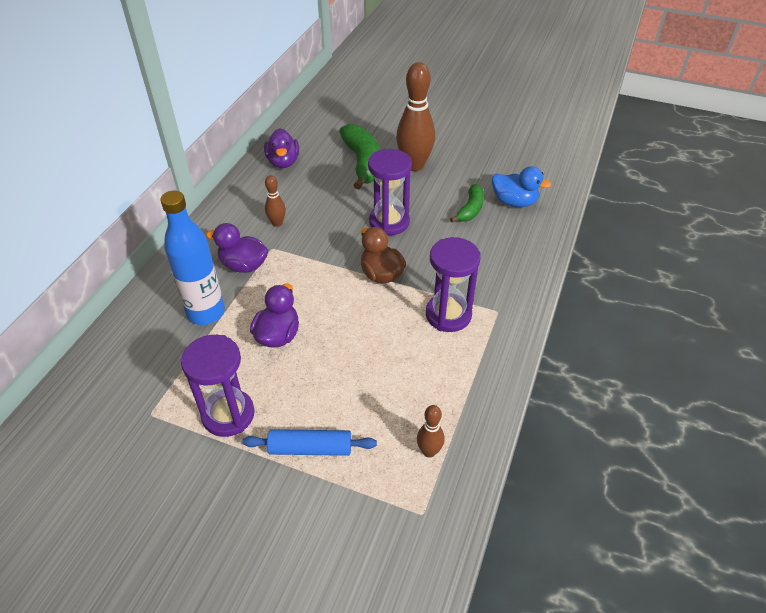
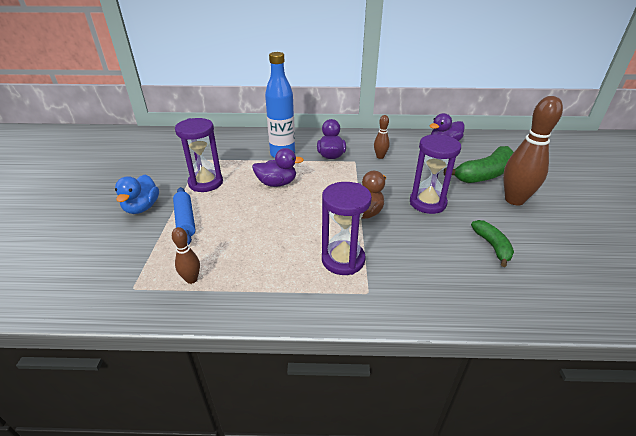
camera: 70 degrees right, 10 degrees down
green banana [450,184,484,222] -> green banana turned 105 degrees counterclockwise [471,220,514,267]
blue duck [492,166,551,207] -> blue duck moved to [115,175,159,214]

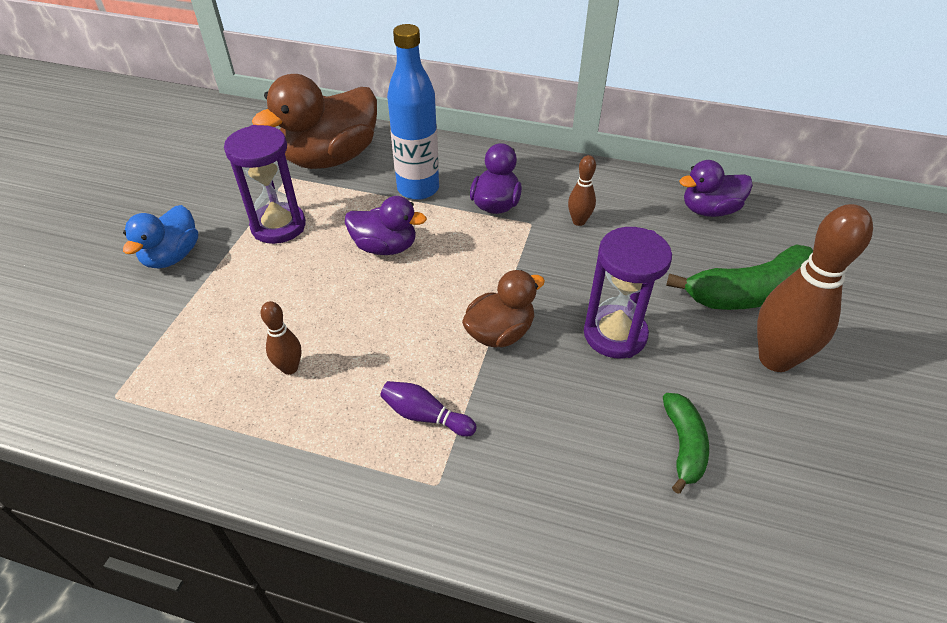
camera: 15 degrees right, 10 degrees up
brown bowling pin [172,227,200,284] -> brown bowling pin moved to [261,301,302,375]
blue rolling pin [173,187,195,245] -> none
purple hourglass [322,182,372,275] -> purple bowling pin [380,381,476,437]
none -> brown duck [252,74,377,169]

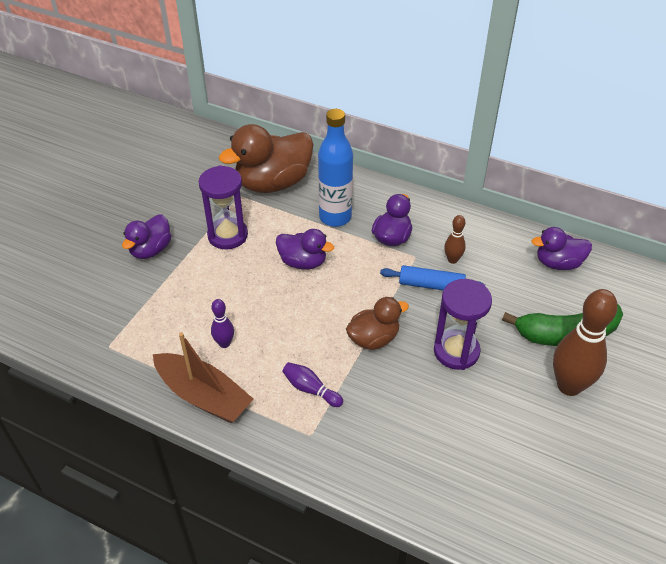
camera: 10 degrees right, 0 degrees up
blue duck [123,205,198,269] -> purple duck [122,214,171,259]
brown bowling pin [261,301,302,375] -> purple bowling pin [211,299,234,348]
green banana [663,393,709,494] -> none
none -> brown boat [153,332,254,423]
none -> blue rolling pin [380,265,485,290]

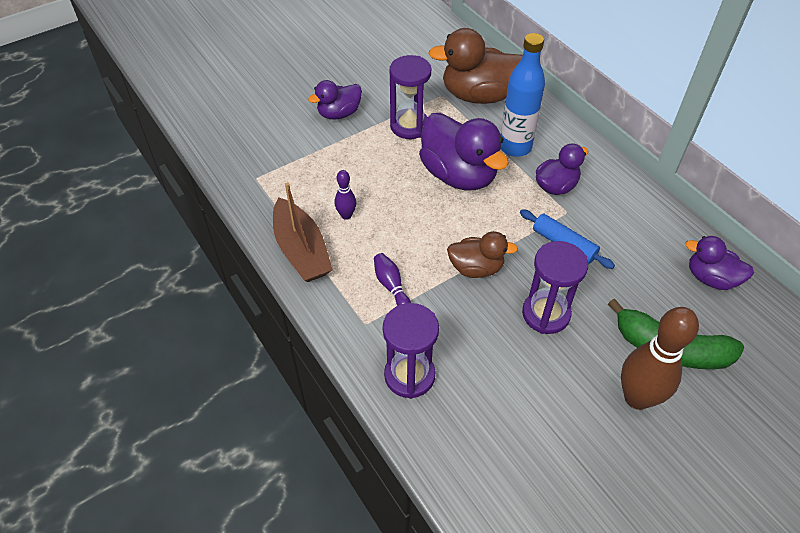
camera: 30 degrees right, 5 degrees up
purple duck [276,229,334,270] -> purple duck [419,113,509,191], size x1.76
brown bowling pin [444,215,466,264] -> none
none -> purple hourglass [383,303,439,399]

